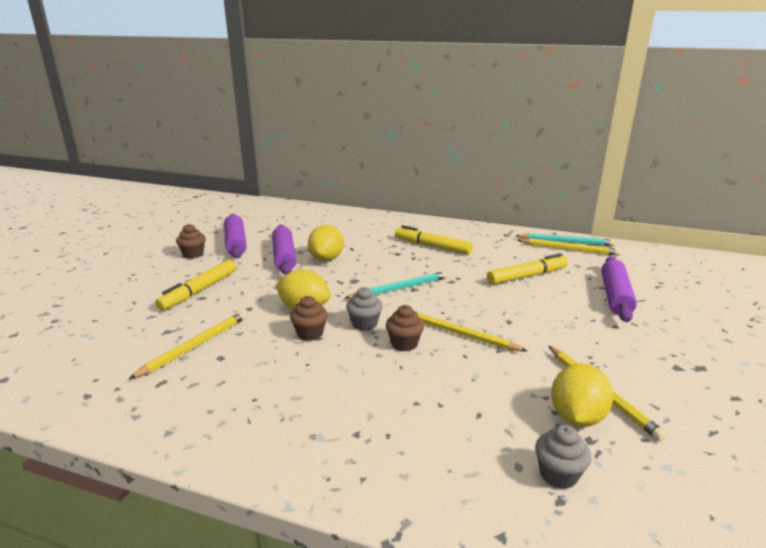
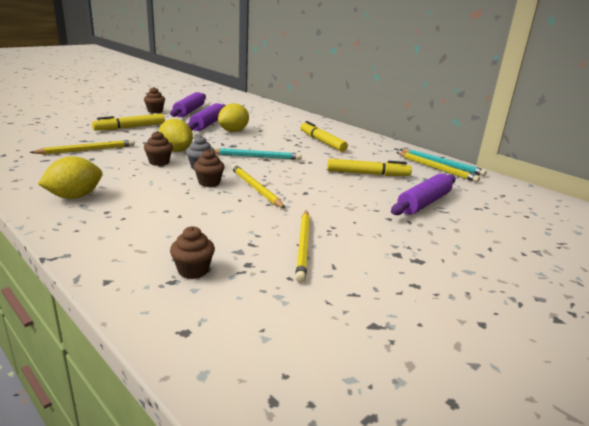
camera: 25 degrees right, 0 degrees up
grey cupcake [535,425,592,489] -> brown cupcake [170,226,215,279]
yellow lemon [551,363,613,427] -> yellow lemon moved to [38,156,102,199]

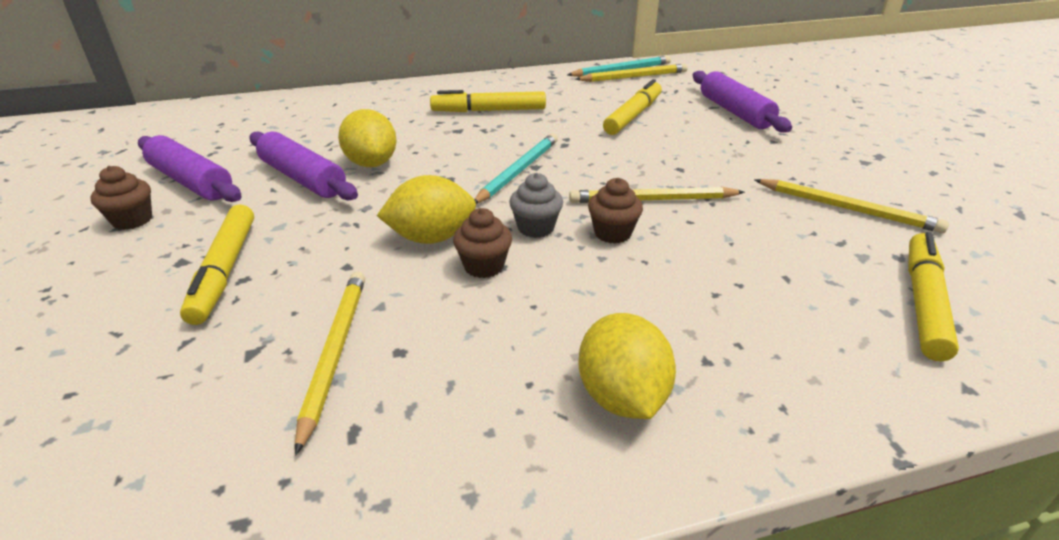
camera: 60 degrees left, 10 degrees up
brown cupcake [170,226,215,279] -> yellow marker [908,232,959,361]

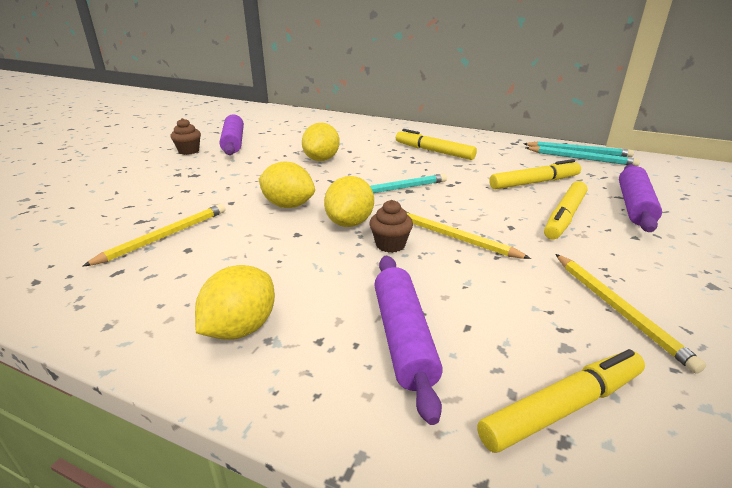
camera: 40 degrees right, 5 degrees down
yellow marker [180,204,254,325] -> yellow marker moved to [544,181,588,240]
purple rolling pin [250,131,358,200] -> purple rolling pin moved to [374,256,443,425]
brown cupcake [453,208,512,278] -> none
grey cupcake [509,173,563,238] -> yellow lemon [324,176,374,227]
yellow pencil [575,64,688,82] -> turquoise pencil [525,146,640,166]

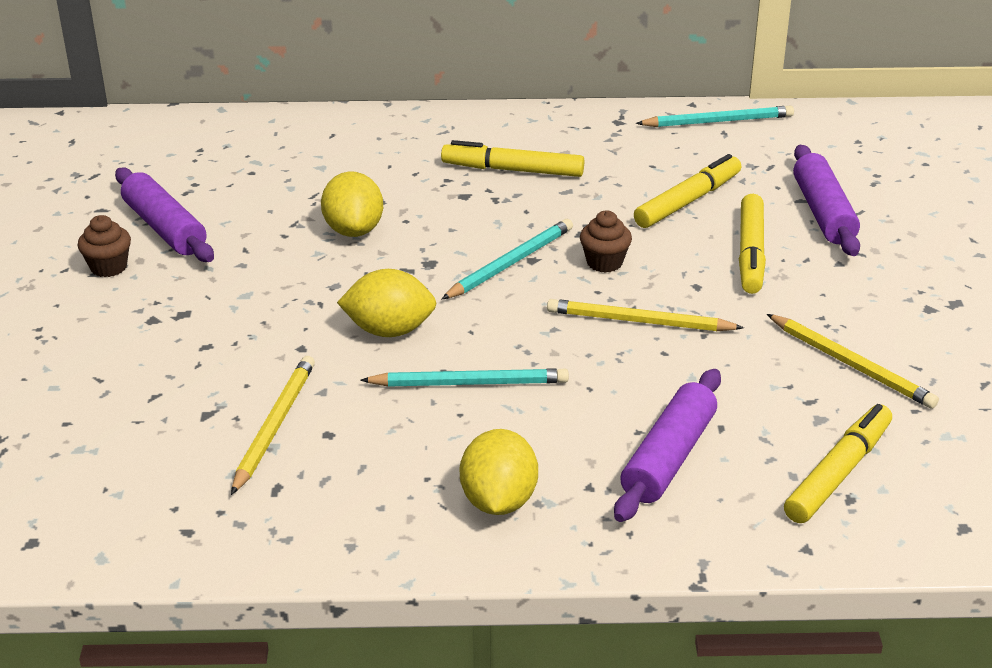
camera: 25 degrees left, 5 degrees up
yellow lemon [324,176,374,227] -> none
brown cupcake [370,200,413,253] -> brown cupcake moved to [580,211,632,273]
purple rolling pin [374,256,443,425] -> purple rolling pin turned 60 degrees clockwise [614,369,721,522]
turquoise pencil [525,146,640,166] -> turquoise pencil moved to [360,368,569,387]

